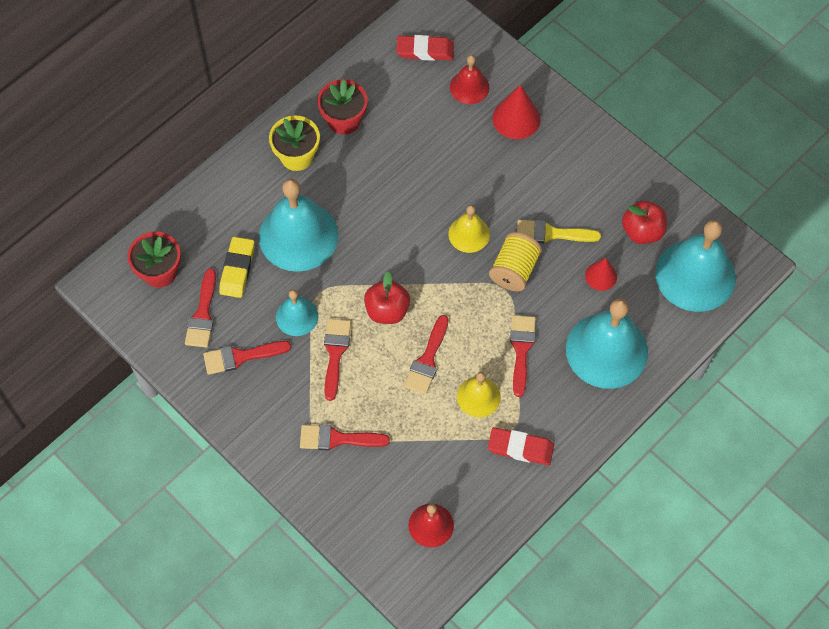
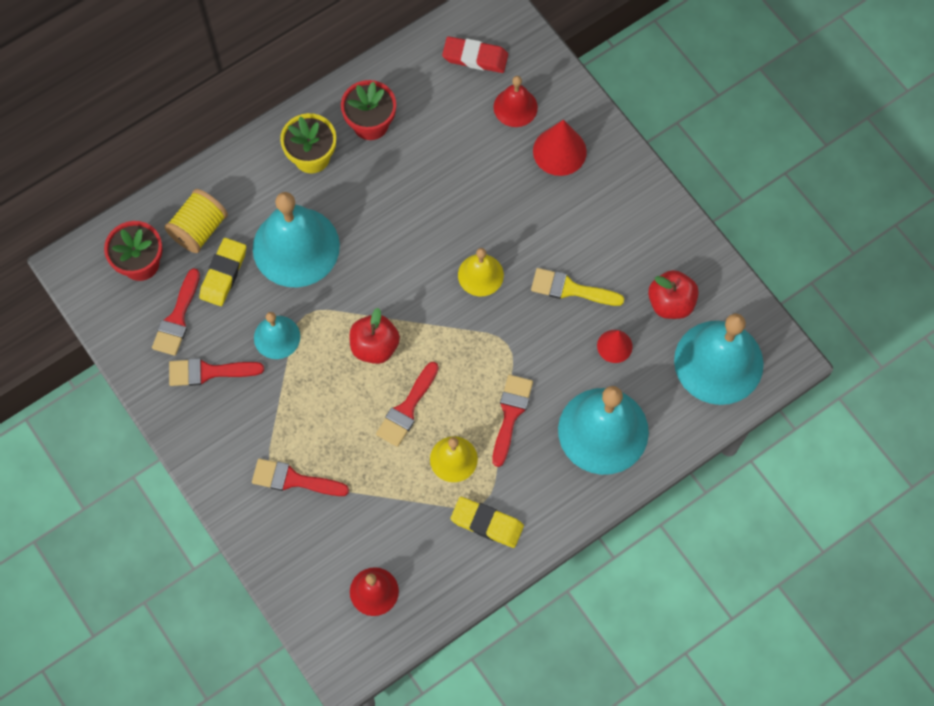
camera: 10 degrees right, 5 degrees up
red brush [324,319,351,401] -> none
red eraser [488,427,554,465] -> yellow eraser [450,497,524,548]
yellow spool [489,232,542,291] -> yellow spool moved to [165,189,228,253]

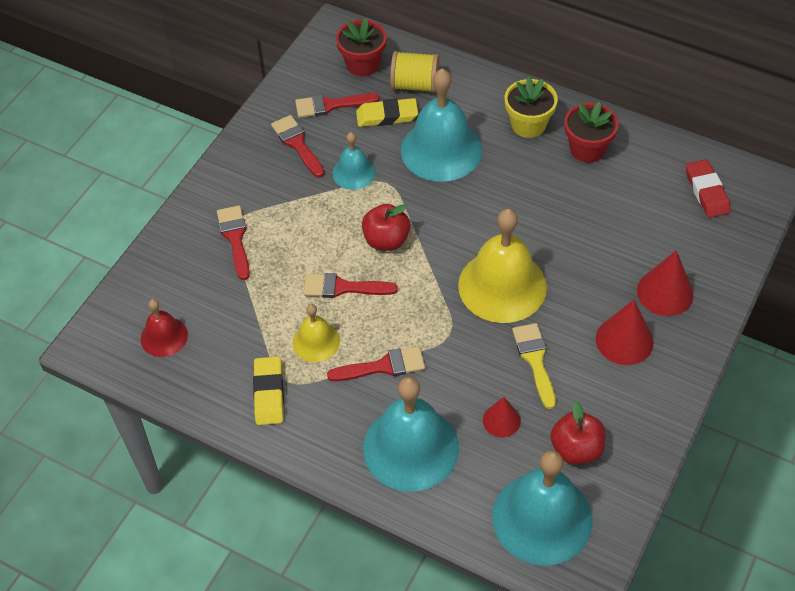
camera: 65 degrees right, 15 degrees down
yellow bell [458,248,504,296] -> yellow bell [458,209,547,323], size x1.91
red bell [493,76,538,127] -> none
none -> red cone [596,300,654,365]

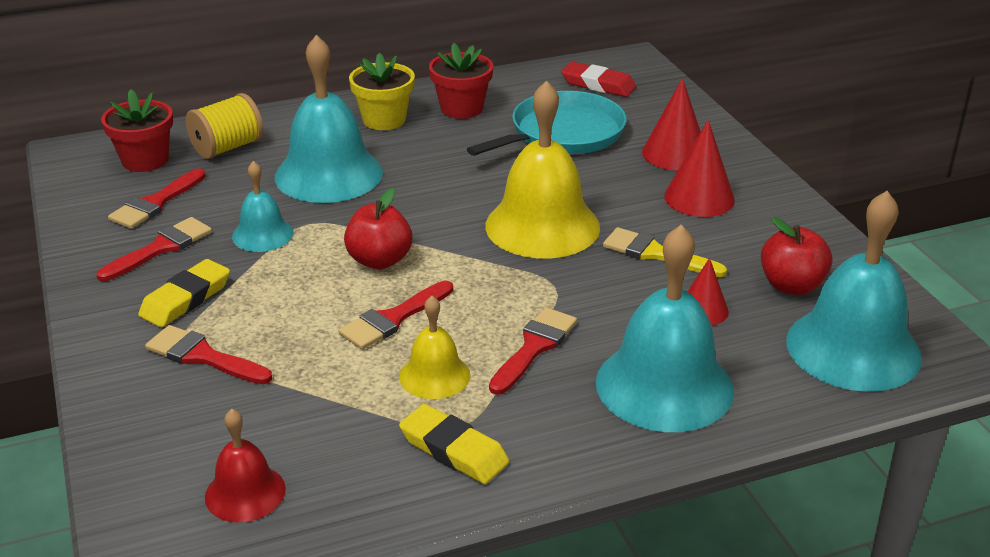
camera: 50 degrees left, 20 degrees down
red brush [271,115,324,178] -> red brush turned 120 degrees clockwise [96,217,212,281]
yellow eraser [356,98,418,127] -> yellow eraser moved to [138,259,230,327]
none -> turquoise pan [467,91,627,156]

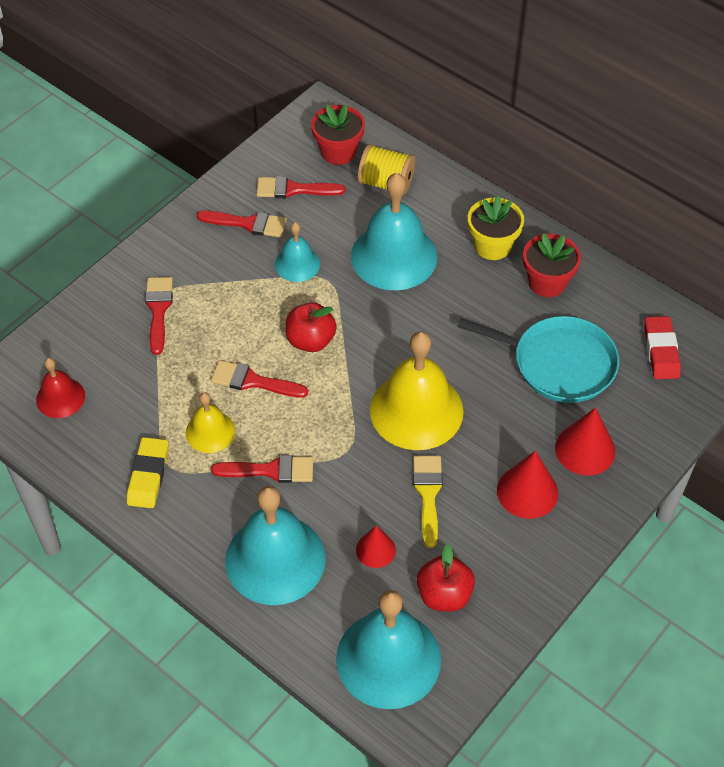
camera: 60 degrees right, 20 degrees up
yellow eraser [138,259,230,327] -> none

